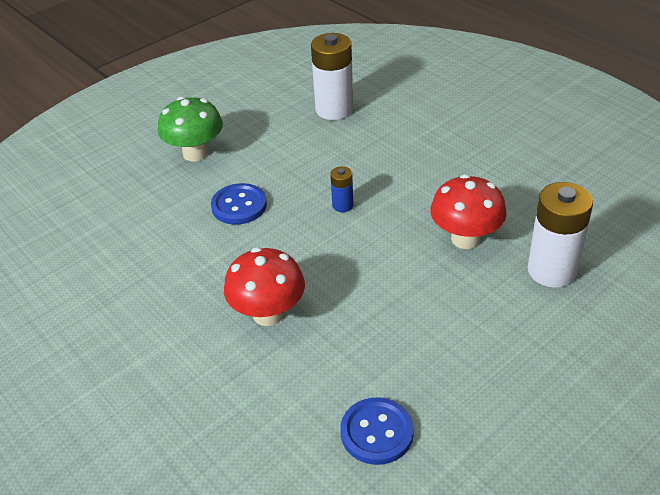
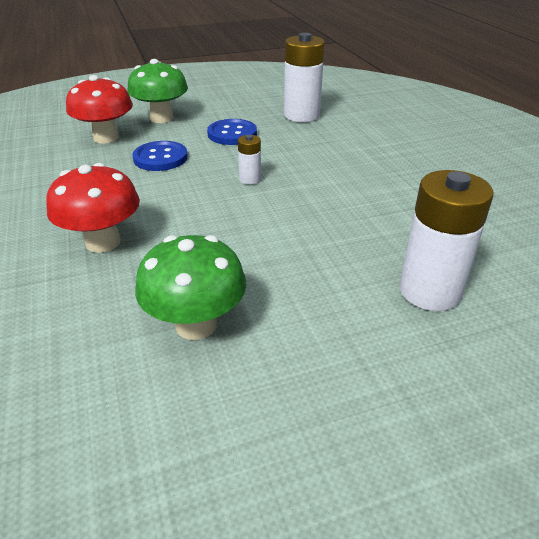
camera: 20 degrees right, 5 degrees down
blue battery [330,166,354,212] -> white battery [238,135,261,185]
blue button [340,398,414,465] -> blue button moved to [207,119,257,145]
red mushroom [430,174,507,249] -> red mushroom moved to [66,75,133,144]
none -> green mushroom [135,235,246,340]

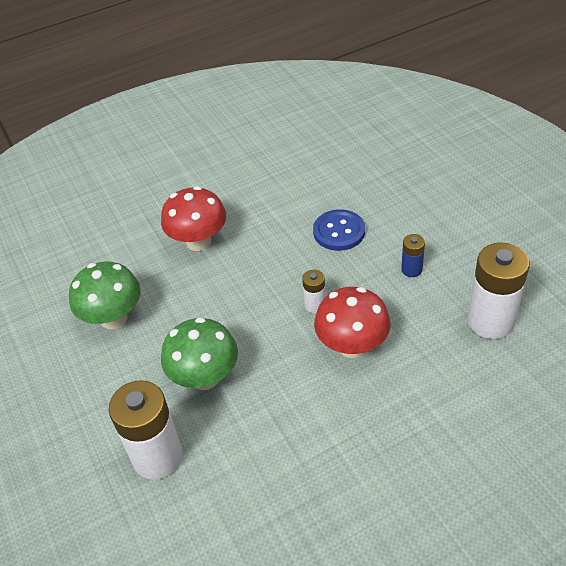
camera: 85 degrees right, 10 degrees up
red mushroom [66,75,133,144] -> red mushroom moved to [314,287,390,358]
green mushroom [127,59,188,123] -> green mushroom moved to [161,317,238,390]
blue button [207,119,257,145] -> blue battery [401,234,425,277]

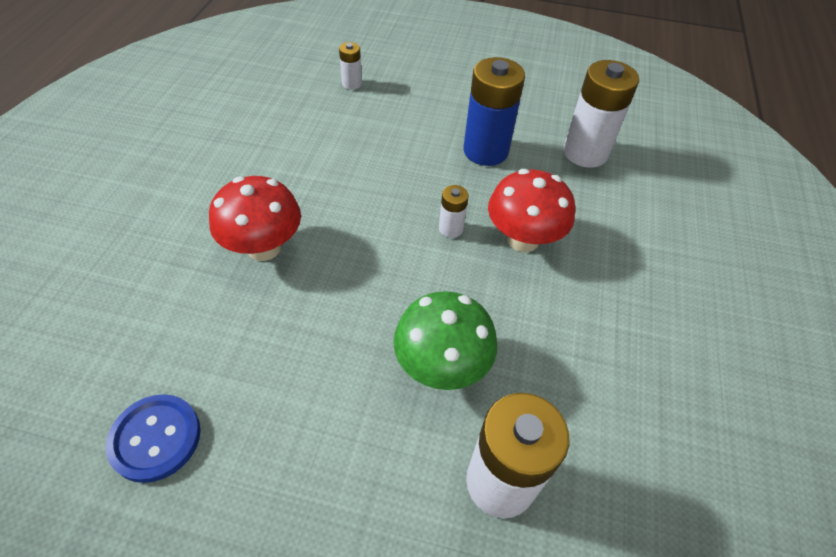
camera: 55 degrees left, 5 degrees up
green mushroom [69,261,141,329] -> none
blue button [313,209,365,251] -> blue button moved to [106,394,201,483]
blue battery [401,234,425,277] -> blue battery [464,57,525,166], size x2.07
none -> white battery [339,42,362,90]

